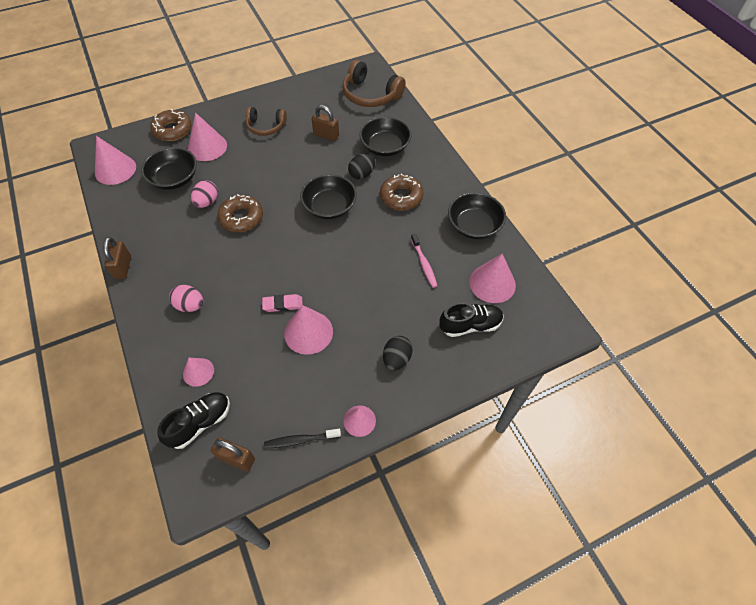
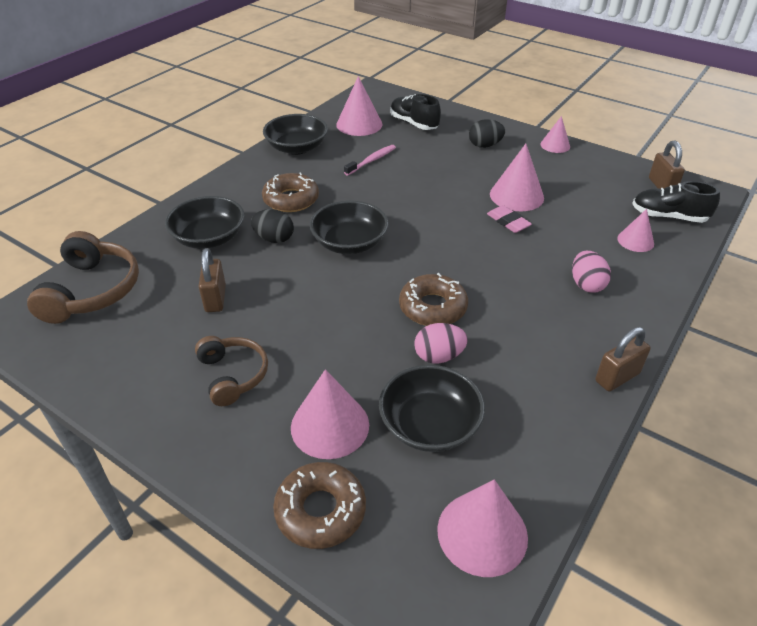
camera: 120 degrees left, 15 degrees down
black toothbrush [264,429,341,448] -> none

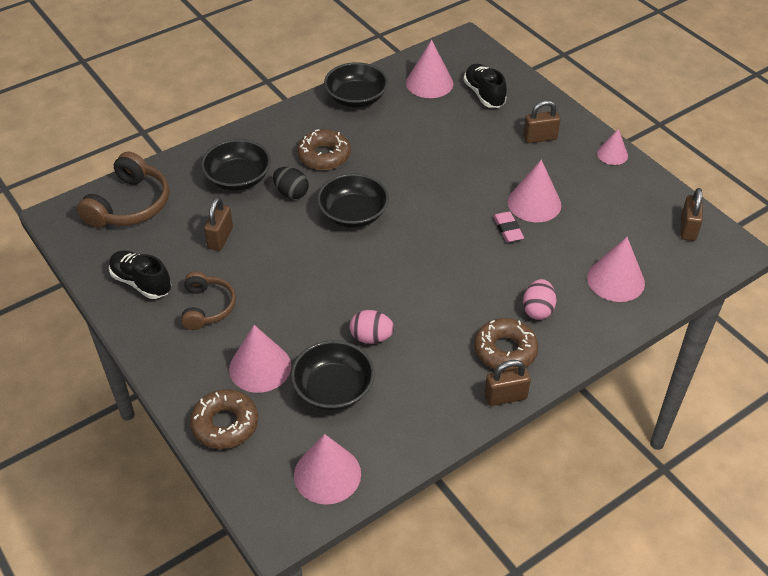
camera: 20 degrees right, 5 degrees up
pink toothbrush [344,145,396,175] -> none
brown donut [399,273,468,326] -> brown donut moved to [474,318,538,371]
black egg [469,119,505,148] -> brown padlock [523,100,560,143]
pink cone [617,209,654,252] -> pink cone [587,237,645,302], size x1.65
black shoe [632,181,720,223] -> black shoe moved to [109,250,172,299]

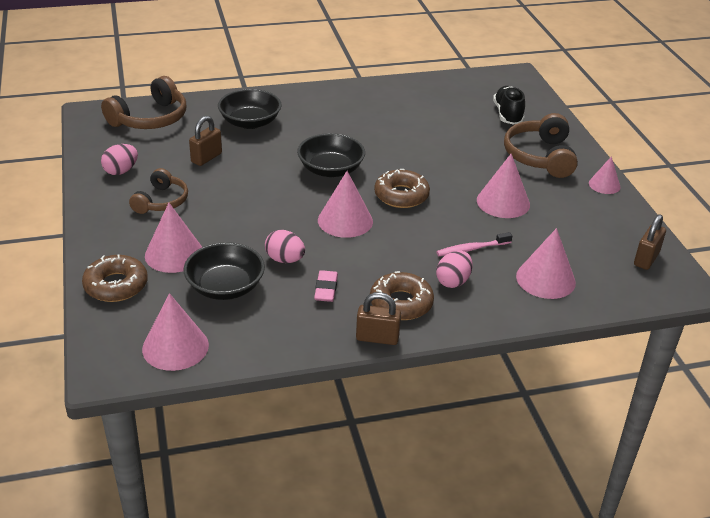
camera: 20 degrees right, 10 degrees down
black shoe [109,250,172,299] -> pink egg [101,144,138,175]
black egg [273,167,309,199] -> none
brown donut [297,129,351,170] -> brown donut moved to [374,169,430,208]
black bowl [324,62,388,108] -> none
pink cone [406,40,453,98] -> pink cone moved to [318,171,373,238]
pink eraser [493,211,524,242] -> pink eraser moved to [314,270,338,302]
brown padlock [523,100,560,143] -> brown headphones [504,113,578,178]
none -> pink toothbrush [436,232,512,256]

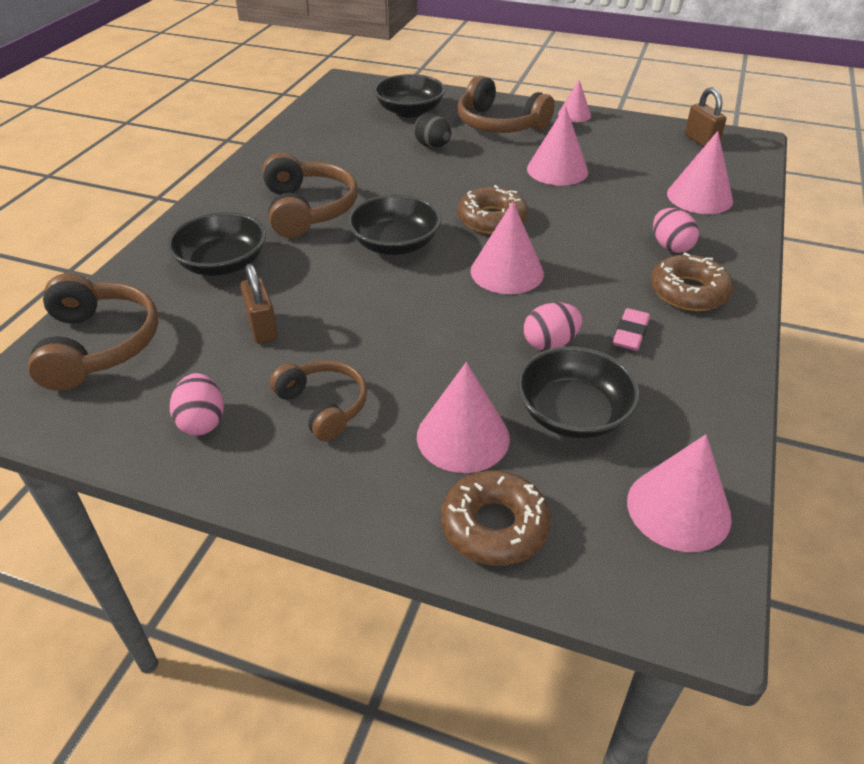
camera: 55 degrees left, 5 degrees up
pink eraser [314,270,338,302] -> pink eraser turned 75 degrees clockwise [613,308,650,351]
brown padlock [356,292,401,345] -> none
pink toothbrush [436,232,512,256] -> none
black shoe [493,86,525,125] -> black bowl [374,74,445,118]
none -> brown headphones [262,153,358,238]
none -> black egg [414,113,451,148]

